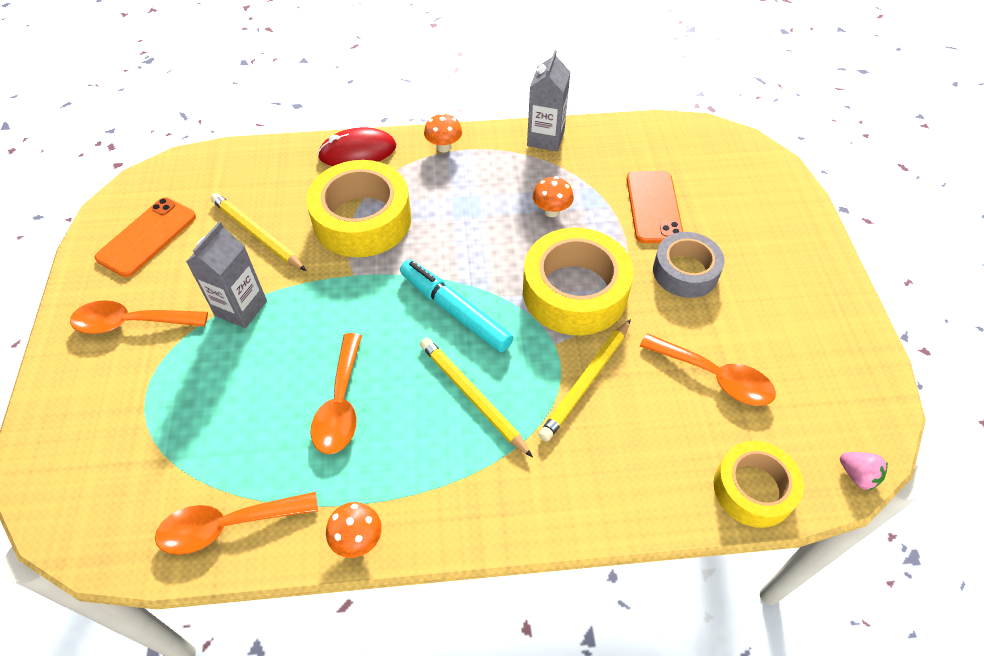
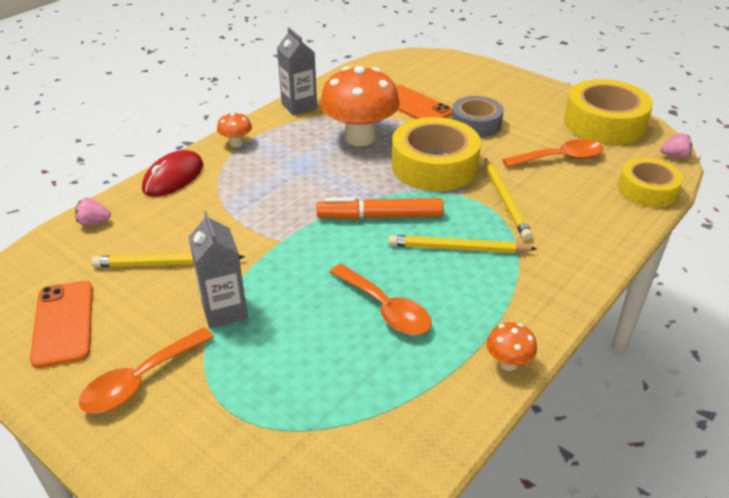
camera: 45 degrees left, 15 degrees down
orange spoon [155,492,318,555] -> none
yellow tape [306,160,411,257] -> yellow tape moved to [564,79,653,145]
turquoise marker [400,260,513,353] -> orange marker [317,197,444,220]
orange mushroom [533,176,574,217] -> orange mushroom [320,66,400,146], size x2.28
none -> pink strawberry [75,197,111,226]

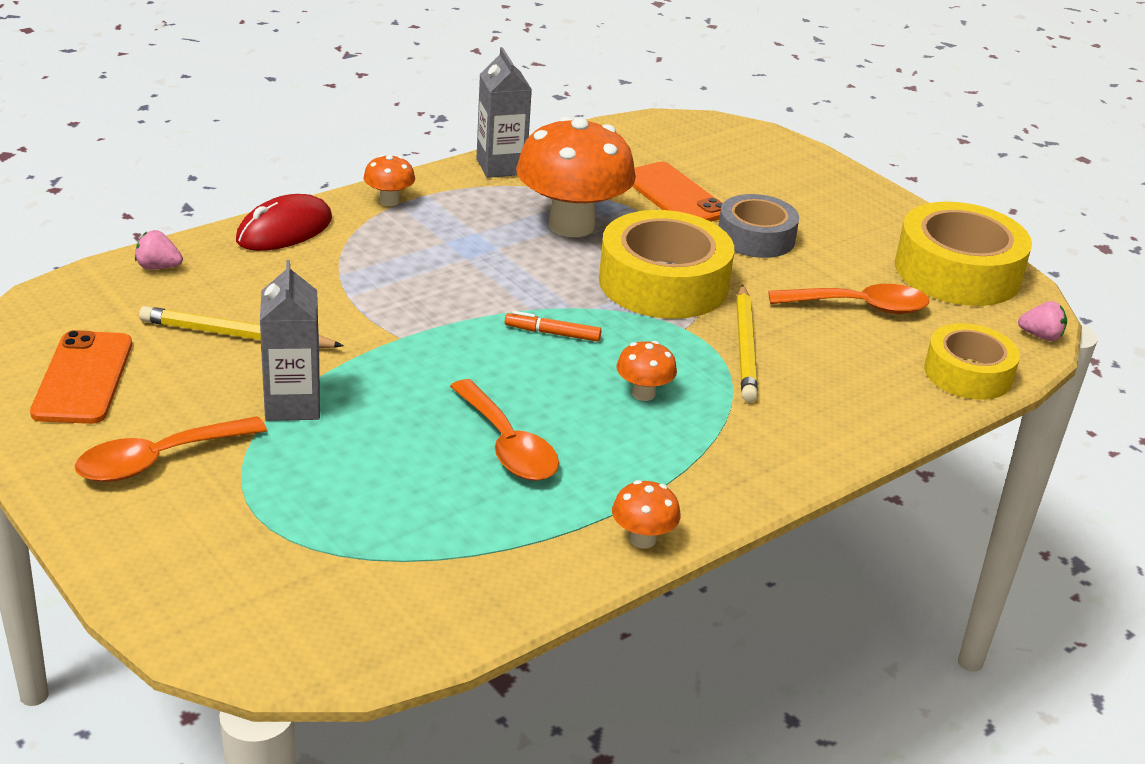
camera: 10 degrees right, 5 degrees down
orange marker [317,197,444,220] -> orange marker [505,311,602,342], size x0.53
yellow pencil [388,235,537,253] -> orange mushroom [616,341,677,401]

